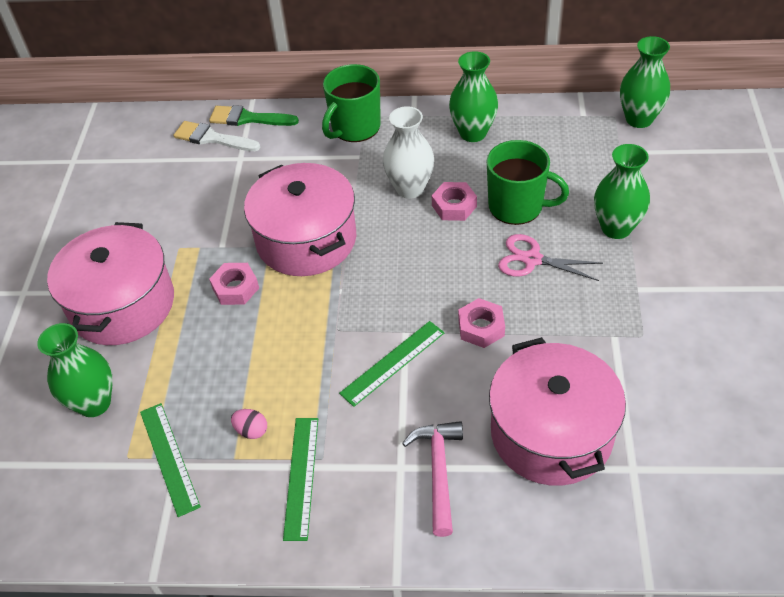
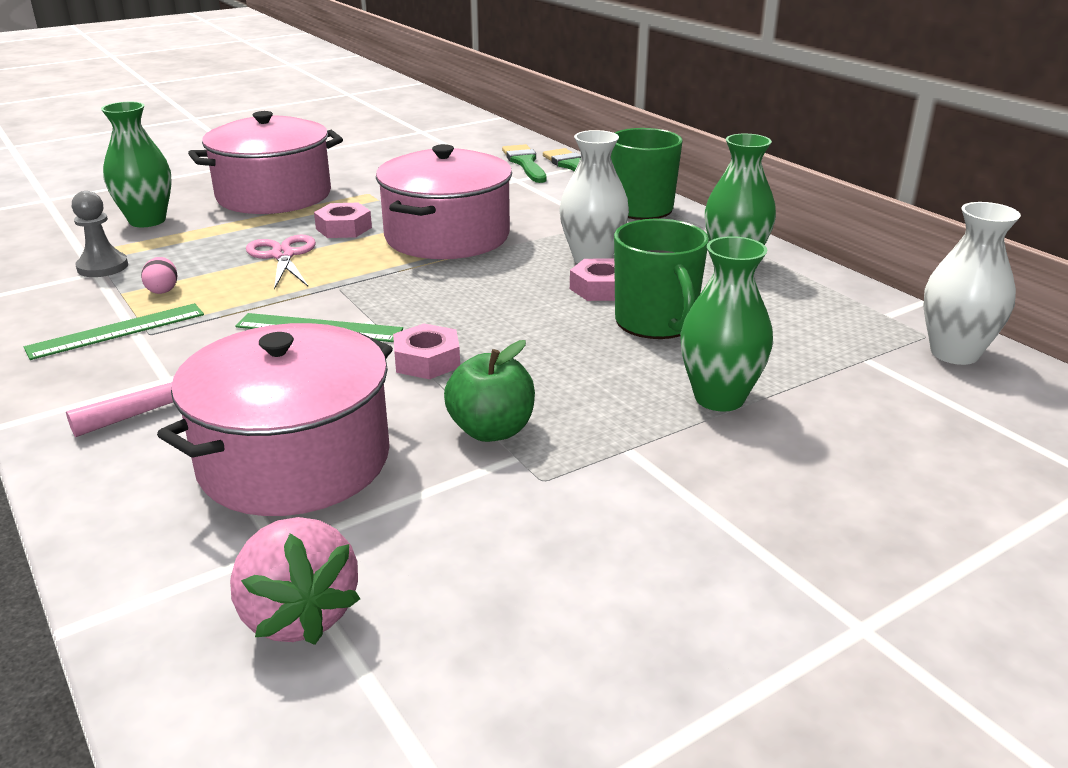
camera: 50 degrees right, 20 degrees down
green ruler [140,403,201,517] -> grey pawn [72,191,128,277]
white brush [173,121,260,151] -> green brush [502,144,546,183]
pink scissors [498,234,603,281] -> pink scissors moved to [246,235,316,290]
green vase [620,36,670,128] -> white vase [923,202,1021,365]
none -> pink strawberry [230,517,360,645]
none -> green apple [444,340,535,442]

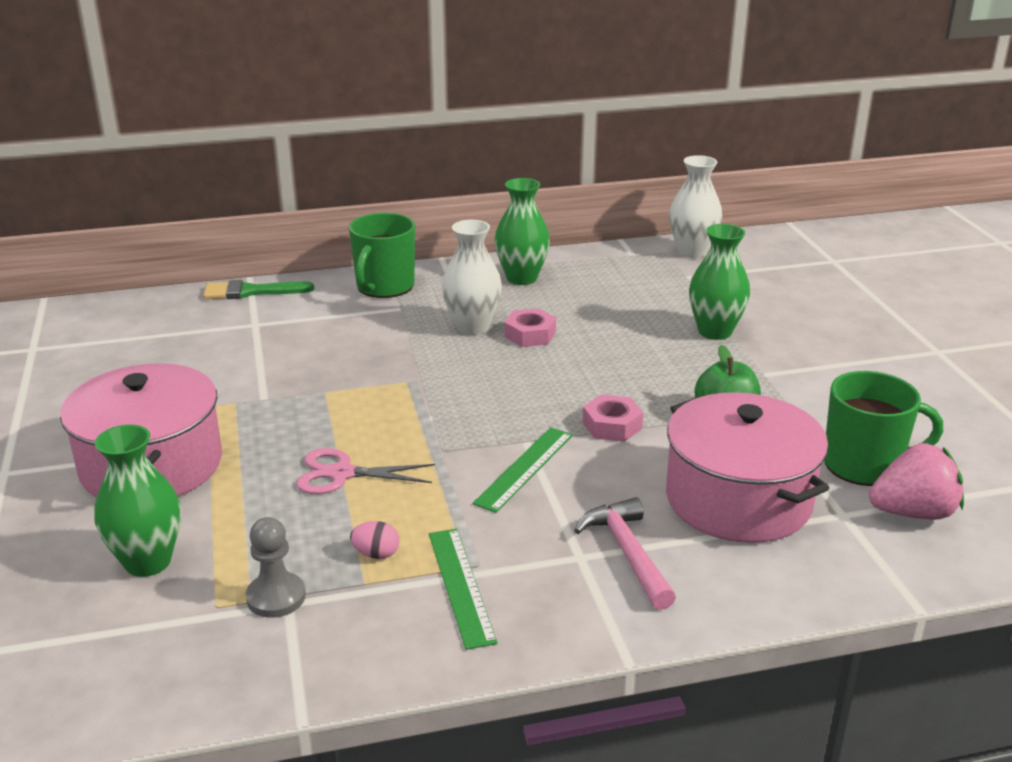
camera: 70 degrees left, 0 degrees up
pink nut [314,203,372,238] -> none
pink pot [376,144,512,259] -> none
green brush [502,144,546,183] -> none
green mug [614,219,709,339] -> green mug moved to [824,371,943,486]

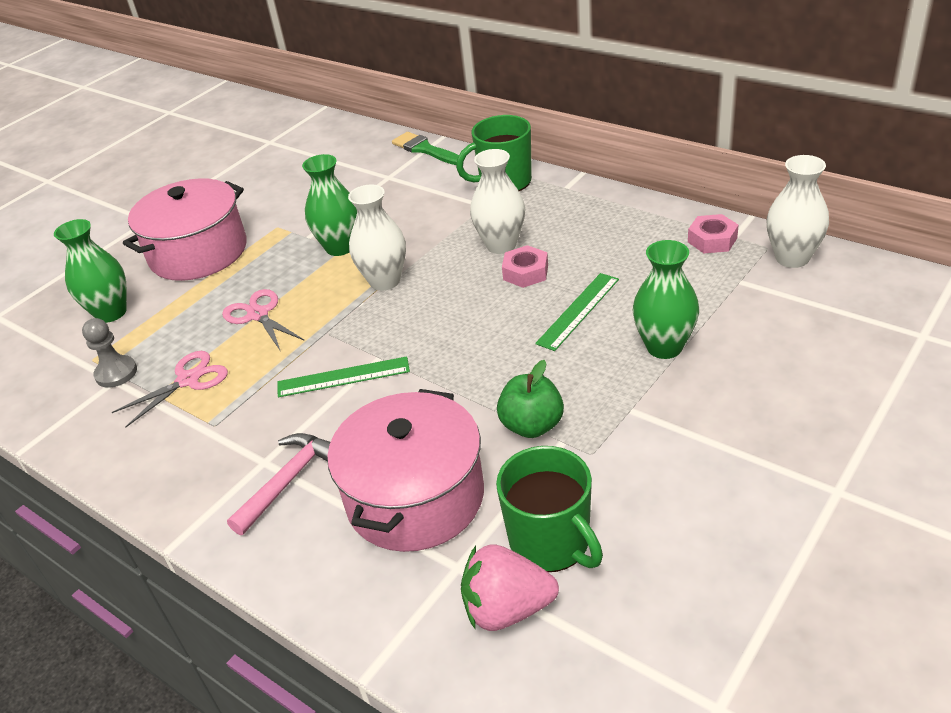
camera: 55 degrees right, 10 degrees up
pink egg [350,521,400,559] -> pink scissors [112,351,228,427]
green ruler [429,529,498,650] -> green ruler moved to [535,273,619,351]
green vase [495,178,550,285] -> green vase moved to [302,154,357,256]
pink nut [583,394,643,442] -> pink nut moved to [688,214,739,253]
pink strawberry [869,443,964,520] -> pink strawberry turned 135 degrees clockwise [461,544,559,631]
none -> white vase [348,184,406,291]

